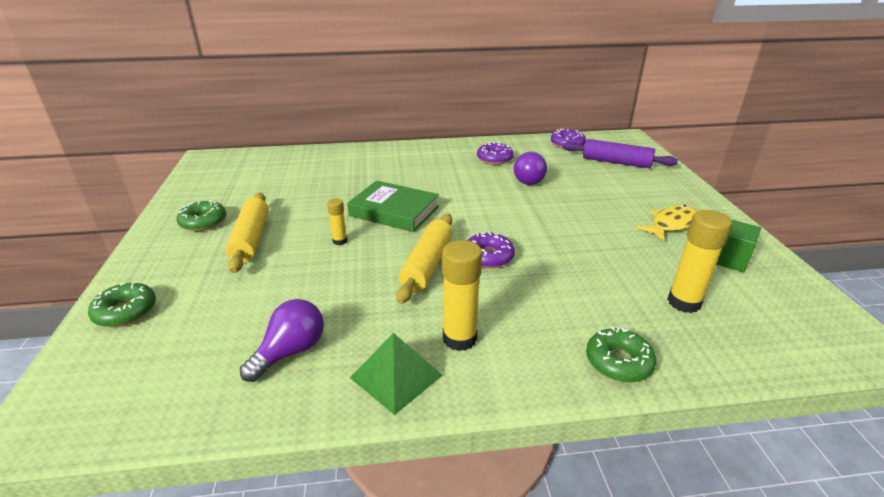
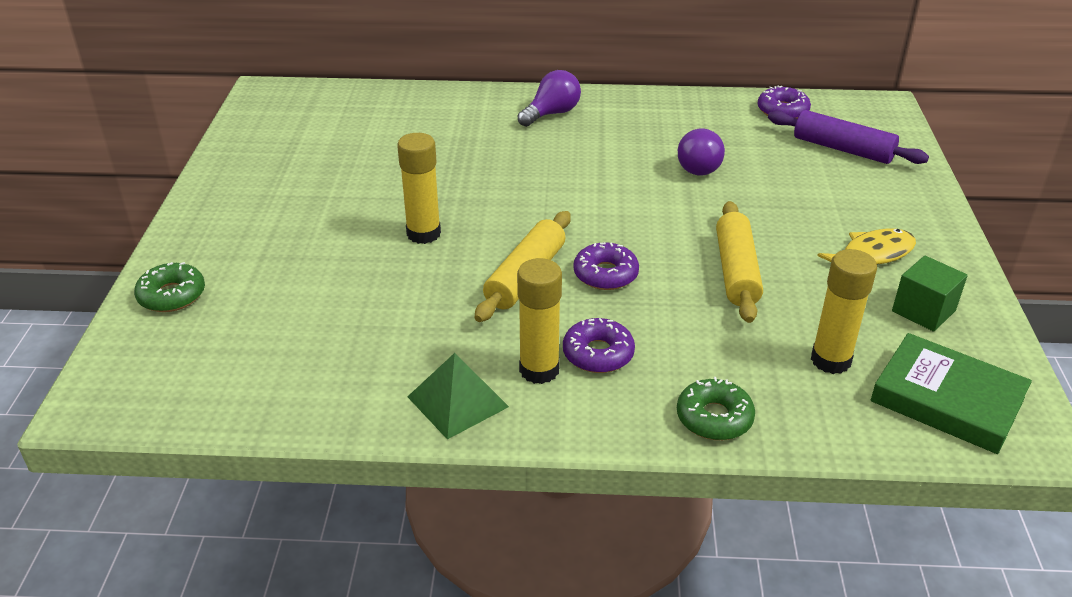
camera: 10 degrees right, 5 degrees up
green donut [176,201,226,231] -> none
yellow rolling pin [226,193,269,273] -> yellow rolling pin moved to [716,201,763,323]
purple light bulb [240,299,324,382] -> purple light bulb moved to [517,70,581,127]
yellow glue stick [327,198,347,245] -> yellow glue stick [397,133,441,244], size x1.84
green book [347,180,439,232] -> green book moved to [871,333,1032,454]
purple donut [477,142,514,165] -> purple donut moved to [563,318,635,373]

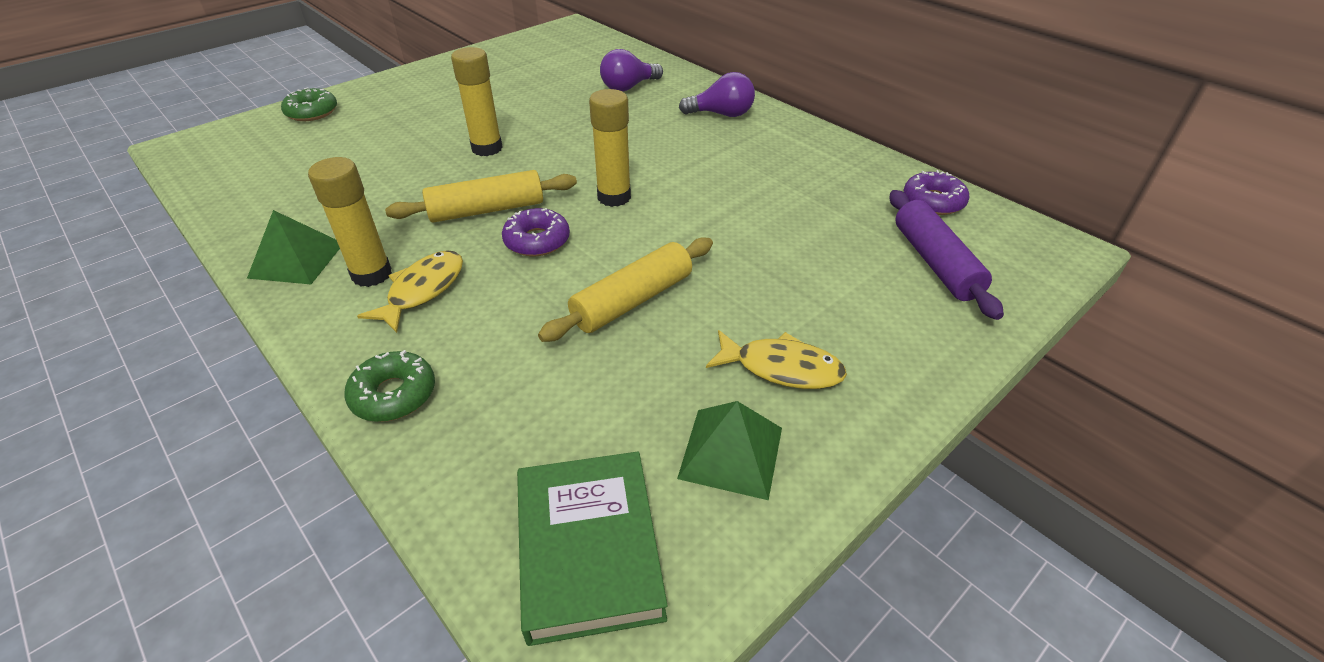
camera: 45 degrees right, 5 degrees up
purple donut [563,318,635,373] -> yellow fish [357,251,463,333]
purple light bulb [678,129,725,175] -> purple light bulb moved to [600,49,663,92]
yellow glue stick [811,249,877,374] -> yellow glue stick moved to [589,89,631,207]
green cube [892,256,968,332] -> green pyramid [677,401,782,500]

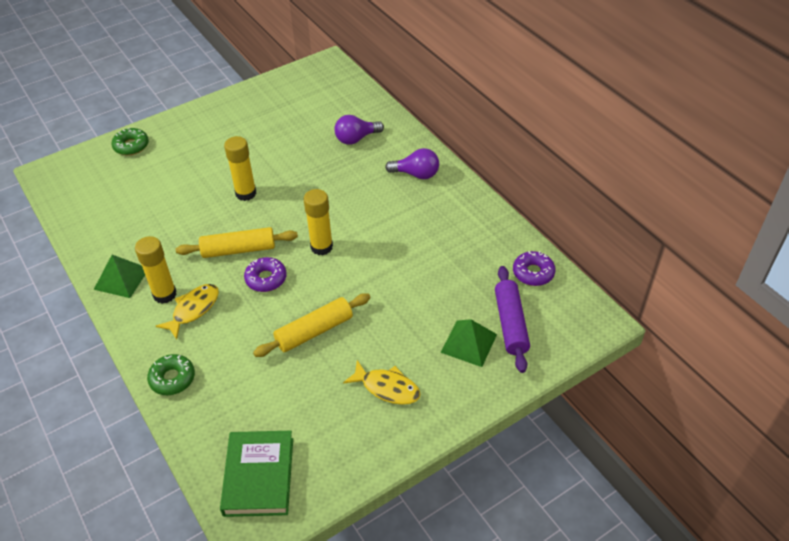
camera: 10 degrees right, 5 degrees up
green pyramid [677,401,782,500] -> green pyramid moved to [441,319,497,367]

